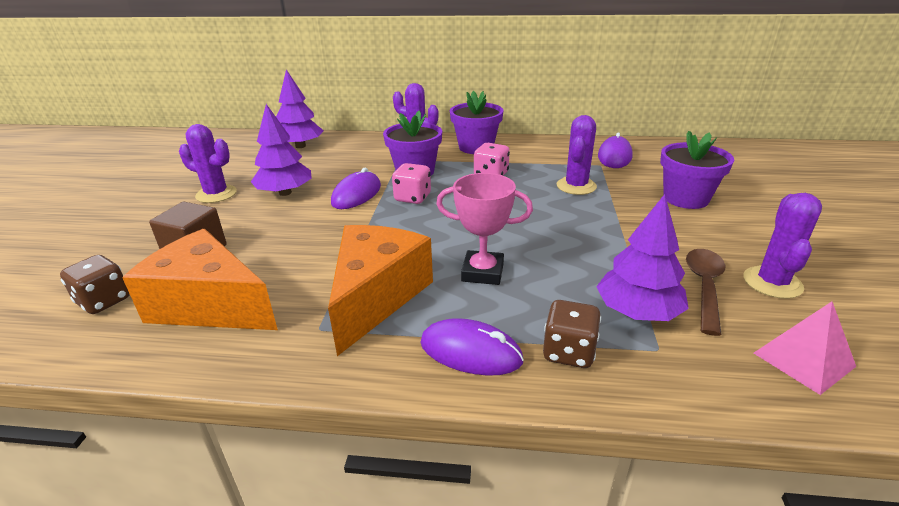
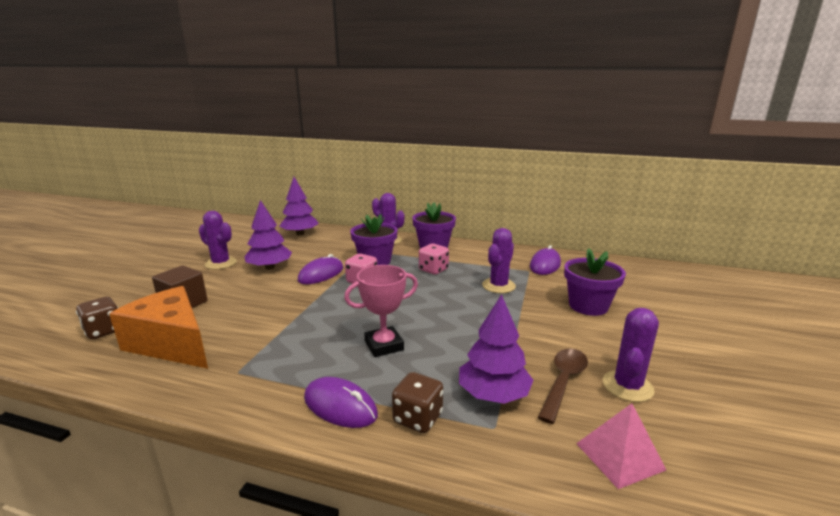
camera: 10 degrees right, 10 degrees down
orange cheese [328,225,433,356] -> none
pink trophy [436,173,533,285] -> pink trophy turned 45 degrees counterclockwise [344,265,418,357]

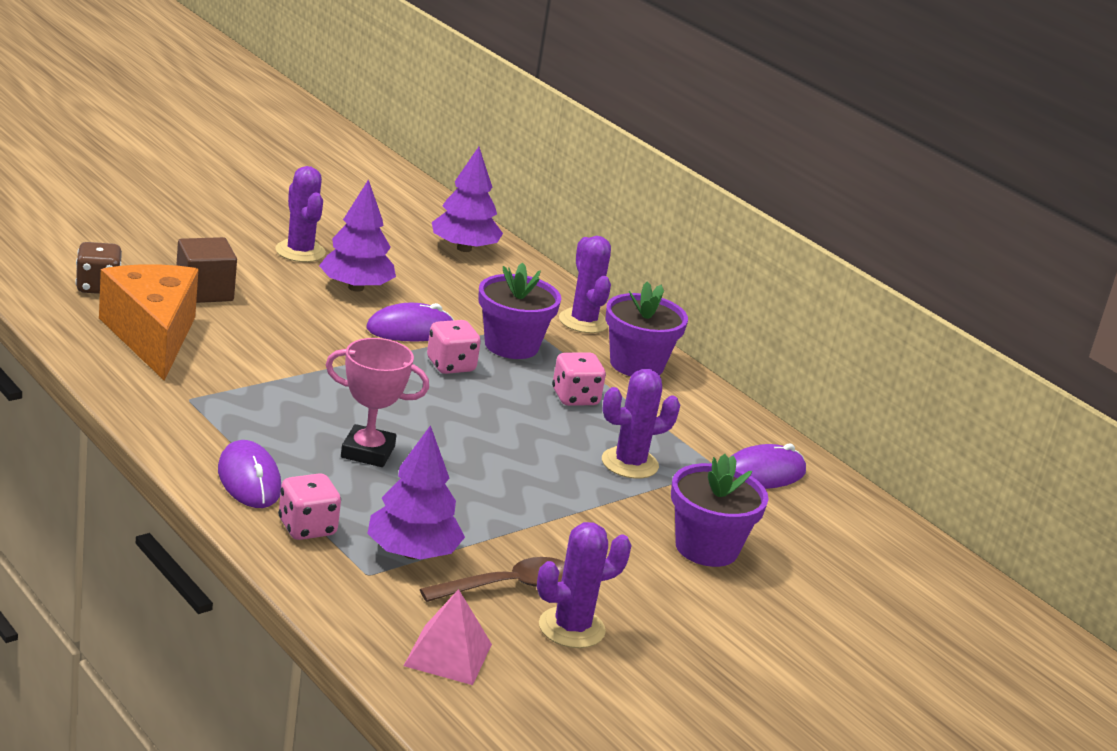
camera: 30 degrees right, 5 degrees up
brown dice [392,372,443,433] -> pink dice [278,473,341,540]

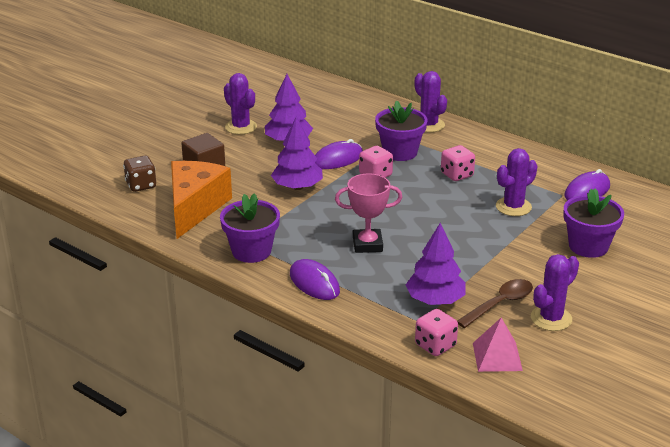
camera: 10 degrees left, 5 degrees up
orange cheese [99,265,199,381] -> orange cheese turned 45 degrees clockwise [171,161,232,239]
pink dice [278,473,341,540] -> pink dice moved to [415,309,458,356]
purple tree [432,147,503,252] -> purple tree moved to [271,116,323,190]
purple flower pot [605,281,688,376] -> purple flower pot moved to [220,193,280,263]

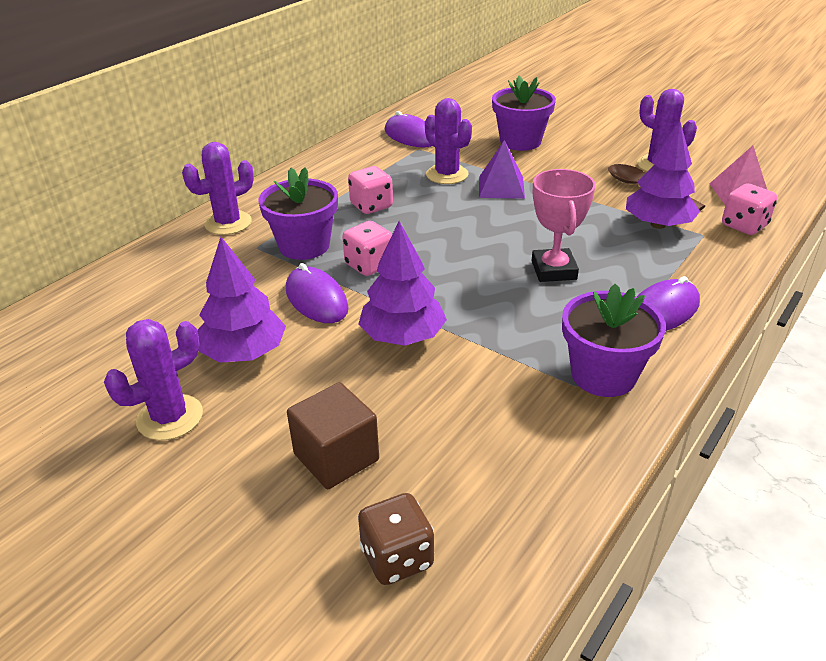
camera: 90 degrees left, 5 degrees up
orange cheese [171,161,232,239] -> none
none -> purple pyramid [479,140,525,199]

